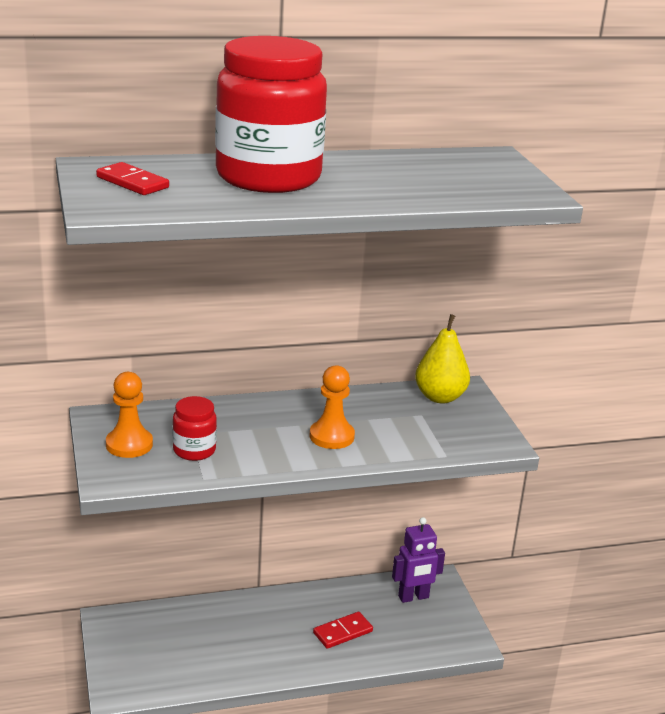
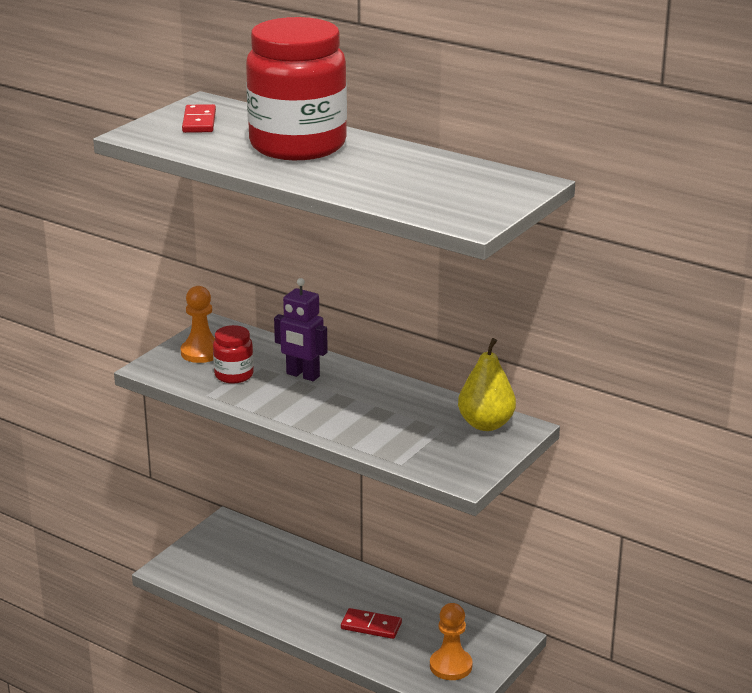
camera: 50 degrees right, 0 degrees up
orange pawn [310,365,355,449] -> orange pawn moved to [430,603,473,680]
purple robot [392,517,445,603] -> purple robot moved to [274,278,328,381]

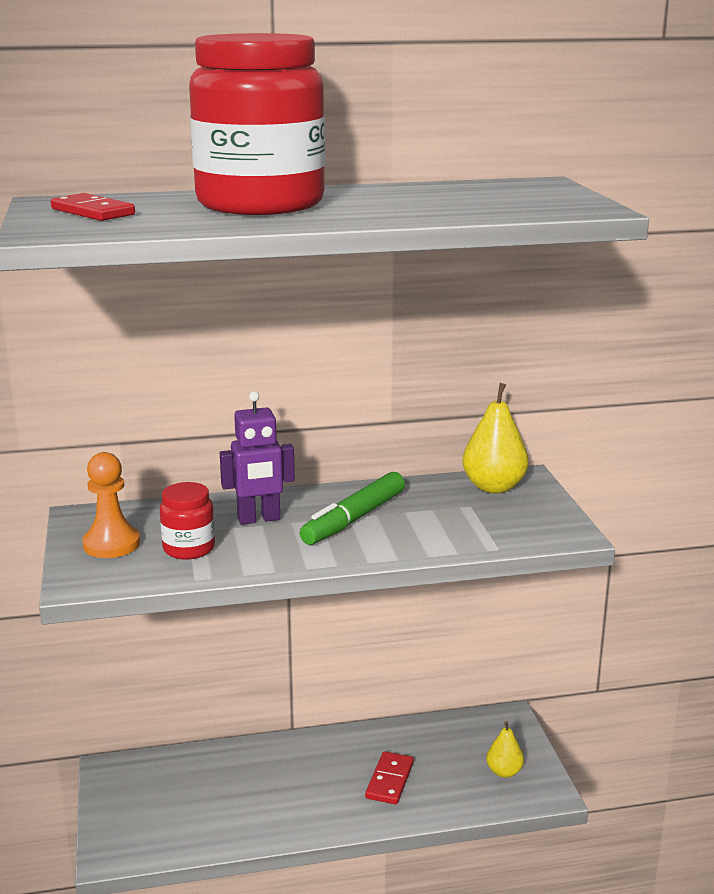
camera: 45 degrees left, 5 degrees down
red domino [341,608,402,639] -> red domino turned 45 degrees counterclockwise [365,751,414,804]
orange pawn [430,603,473,680] -> yellow pear [486,721,524,778]
none -> green marker [300,472,405,545]

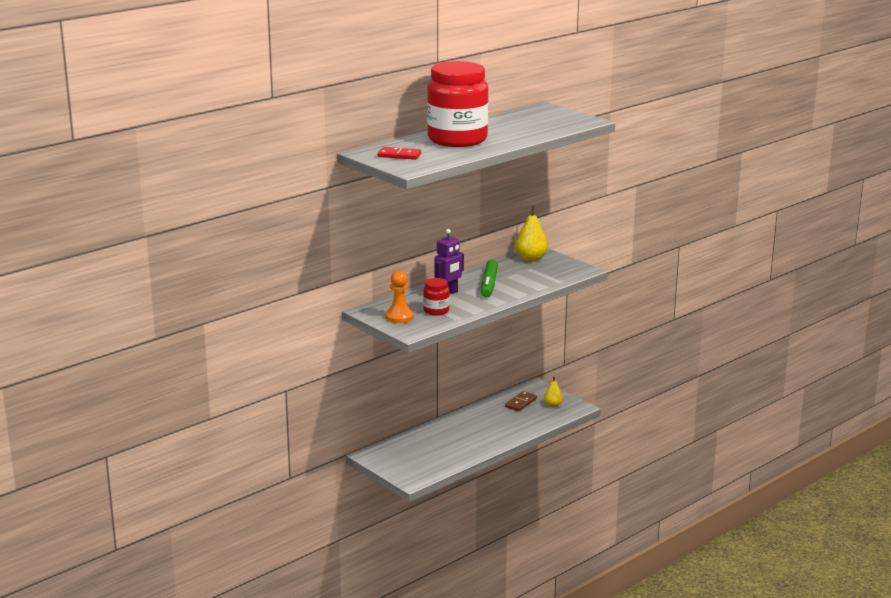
camera: 30 degrees left, 0 degrees up
red domino [365,751,414,804] -> none
none -> brown domino [505,391,537,411]

